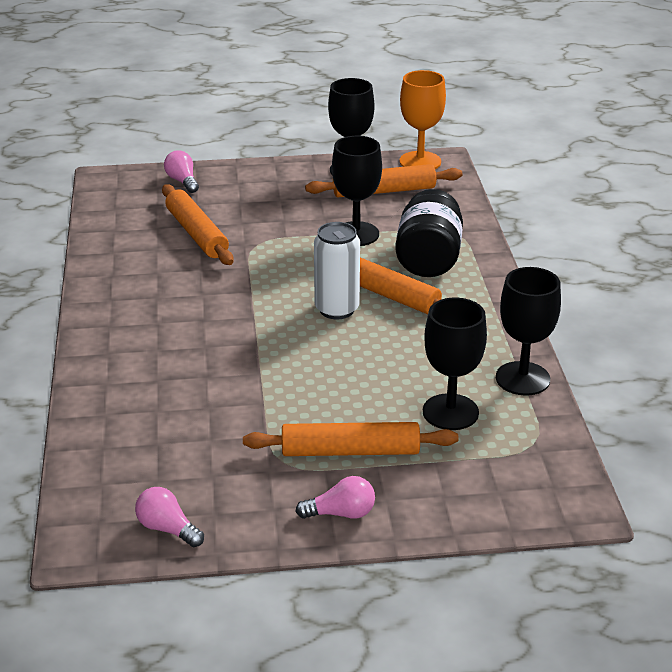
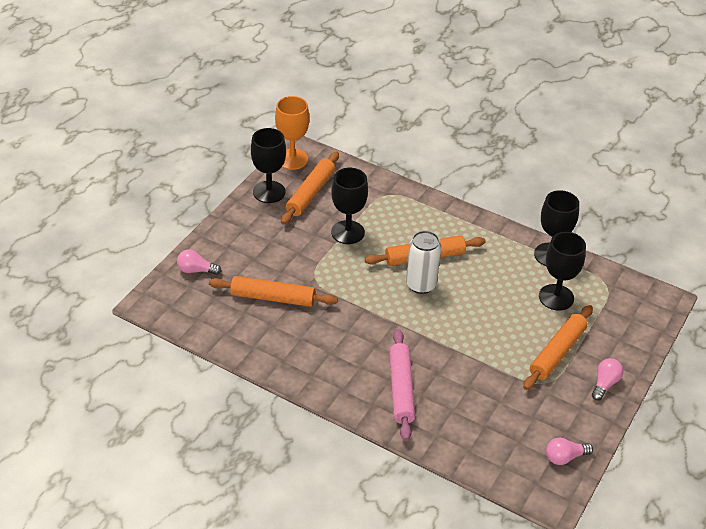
camera: 55 degrees left, 10 degrees up
black jar [395,189,463,277] -> none
none -> pink rolling pin [389,329,415,441]

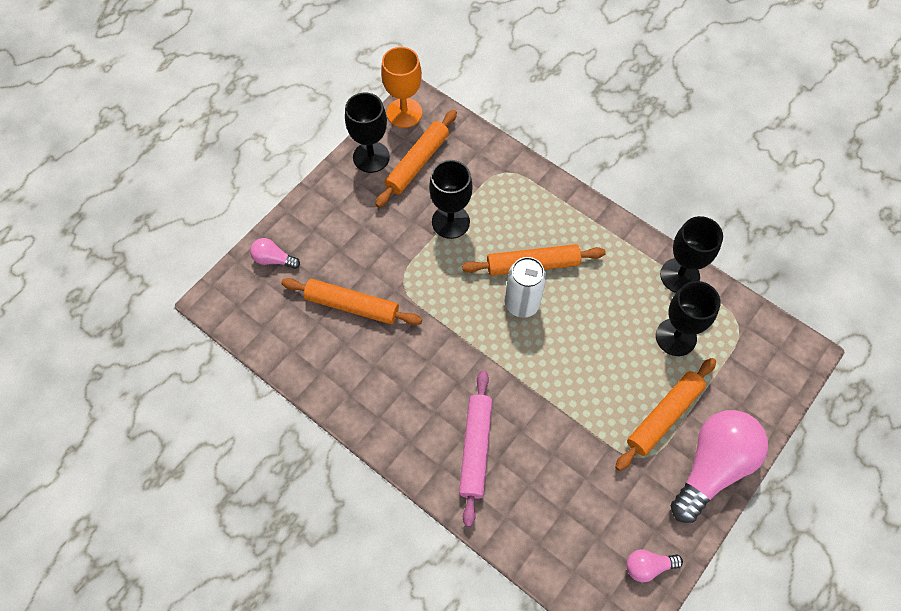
camera: 10 degrees right, 20 degrees up
pink light bulb [592,358,623,401] -> pink light bulb [671,410,768,523], size x2.20

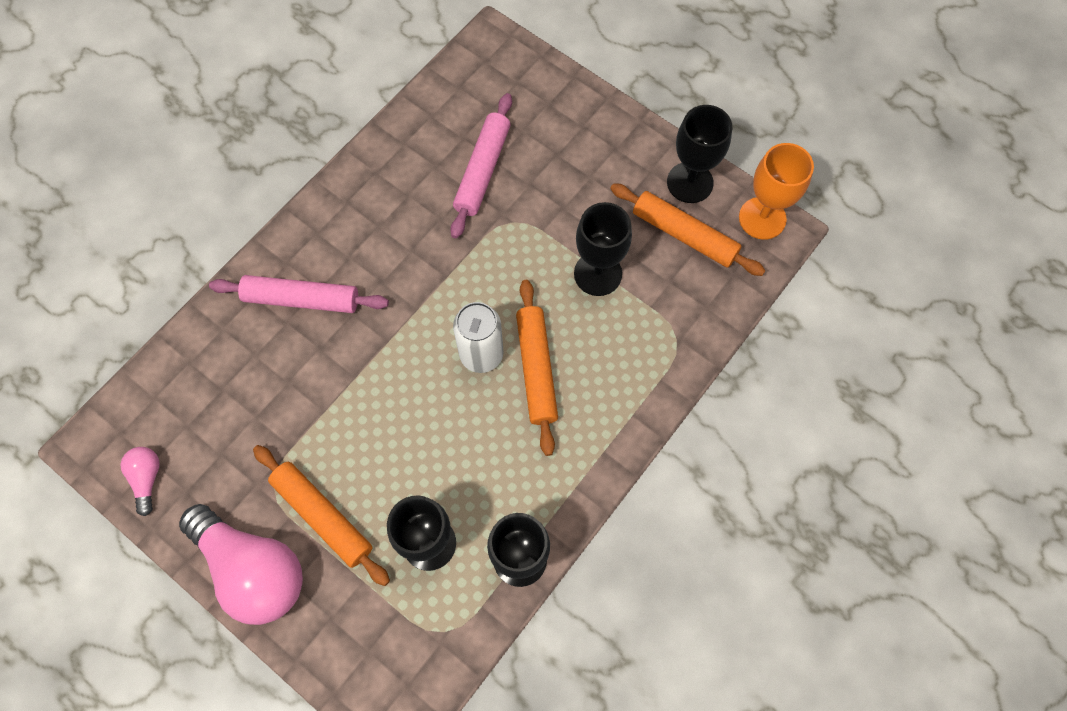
camera: 90 degrees right, 5 degrees up
pink light bulb [250,238,300,269] -> none
orange rolling pin [281,278,422,325] -> pink rolling pin [450,93,512,238]

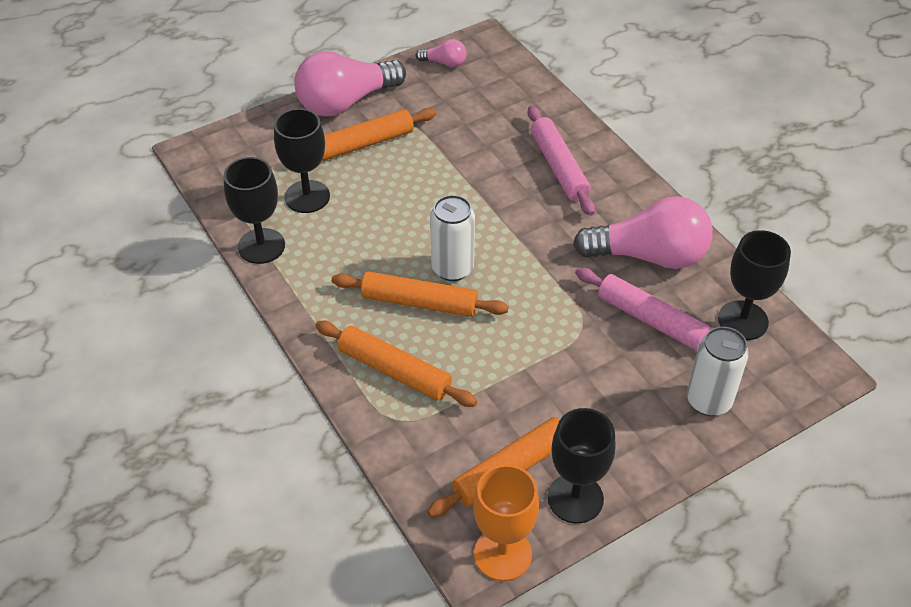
camera: 110 degrees right, 20 degrees down
pink rolling pin [209,275,389,313] -> pink rolling pin turned 45 degrees counterclockwise [528,106,595,216]
black goblet [574,202,632,296] -> black goblet moved to [718,230,791,340]
none -> orange rolling pin [315,321,477,407]
none -> pink light bulb [573,196,713,269]
none -> white can [687,327,749,416]

